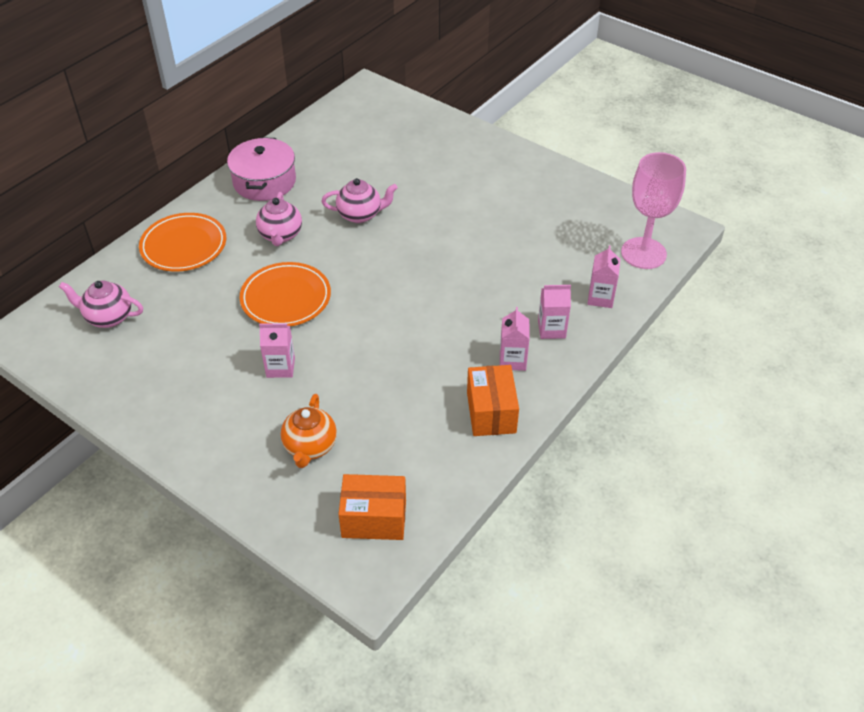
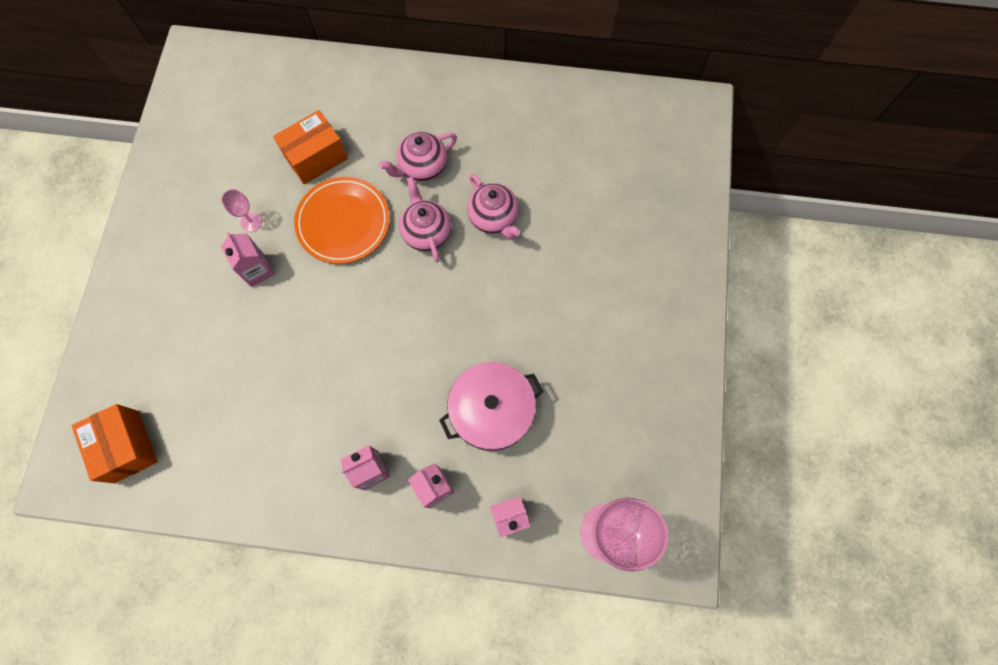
camera: 60 degrees right, 25 degrees up
pink teapot [59,281,143,328] -> pink teapot moved to [399,177,451,262]
orange plate [139,213,226,272] -> none
pink pot [227,137,296,201] -> pink pot moved to [439,362,543,451]
orange teapot [281,394,337,468] -> none
orange box [467,365,519,436] -> orange box moved to [273,110,348,185]
none -> pink goblet [221,189,262,232]

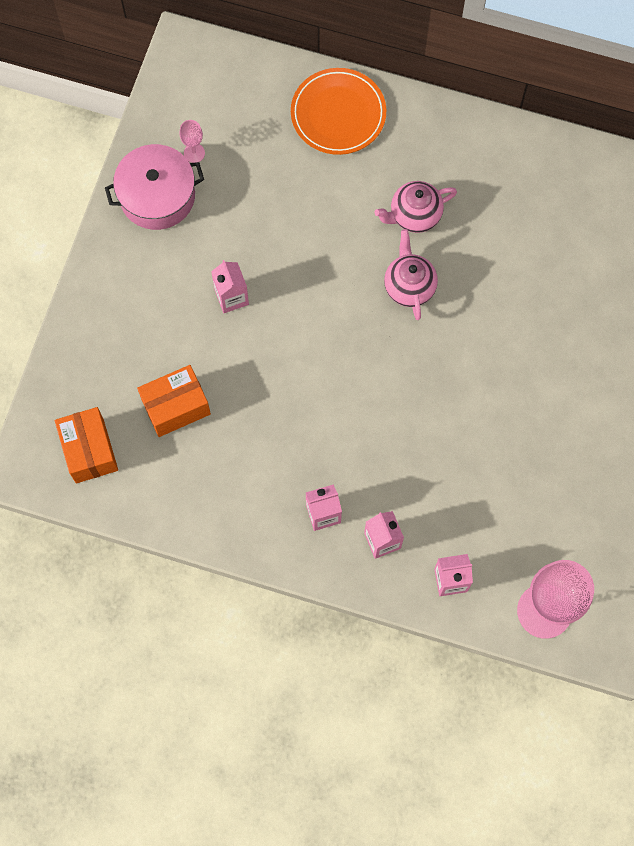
camera: 10 degrees right, 0 degrees up
pink goblet [221,189,262,232] -> pink goblet moved to [179,120,205,163]
orange box [273,110,348,185] -> orange box moved to [137,365,211,437]
orange plate [294,177,390,264] -> orange plate moved to [291,68,386,155]
pink pot [439,362,543,451] -> pink pot moved to [105,144,204,230]
pink teapot [467,174,520,239] -> none

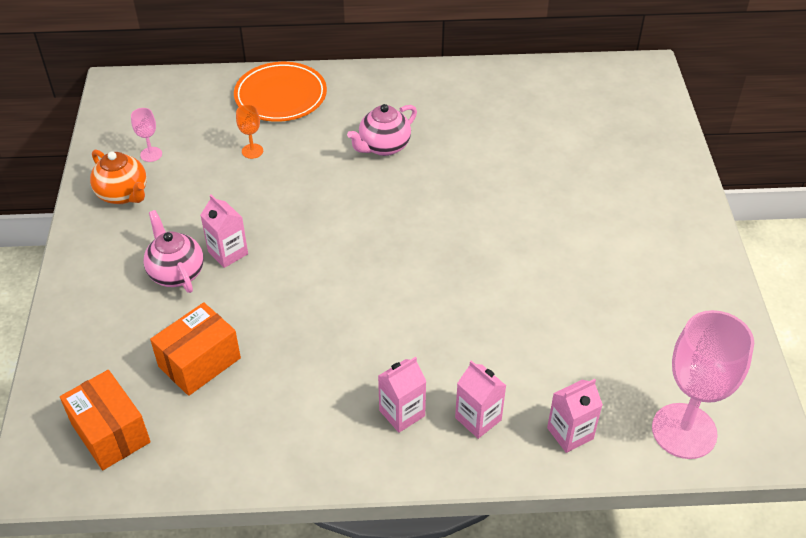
camera: 20 degrees left, 25 degrees down
pink pot [105,144,204,230] -> orange teapot [90,149,147,204]
pink teapot [384,229,438,320] -> pink teapot moved to [144,210,204,293]
none -> orange goblet [236,105,263,159]

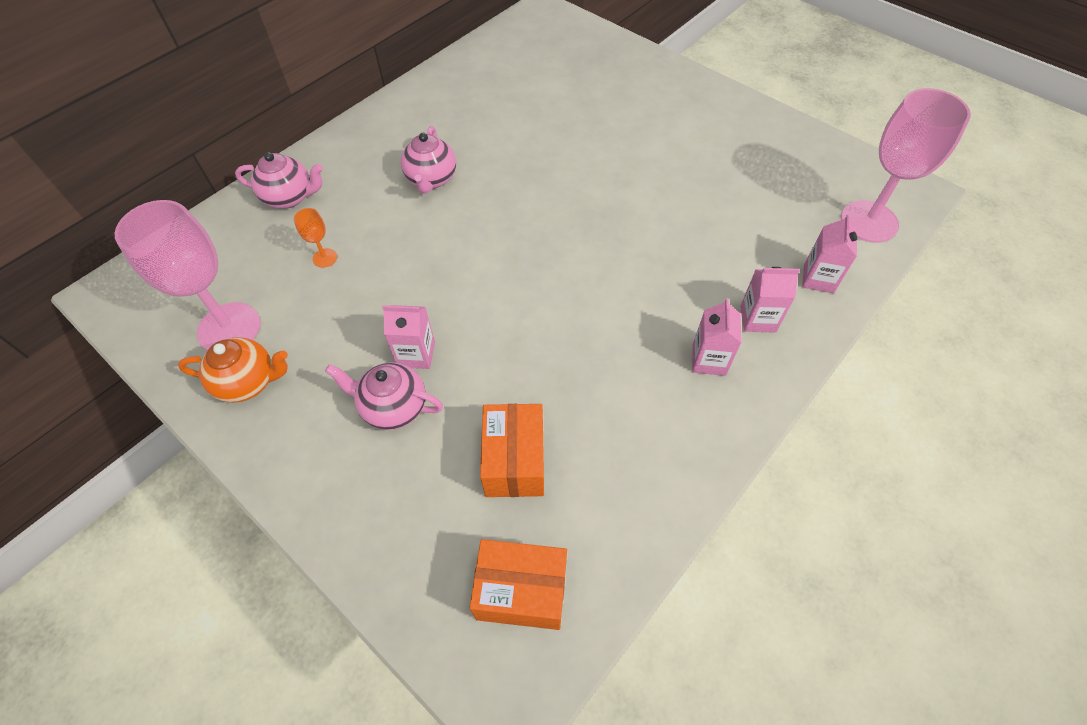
camera: 45 degrees left, 10 degrees up
pink goblet [131,108,162,162] -> pink goblet [115,200,260,351], size x2.36
orange plate [234,62,327,122] -> pink teapot [235,152,323,209]

